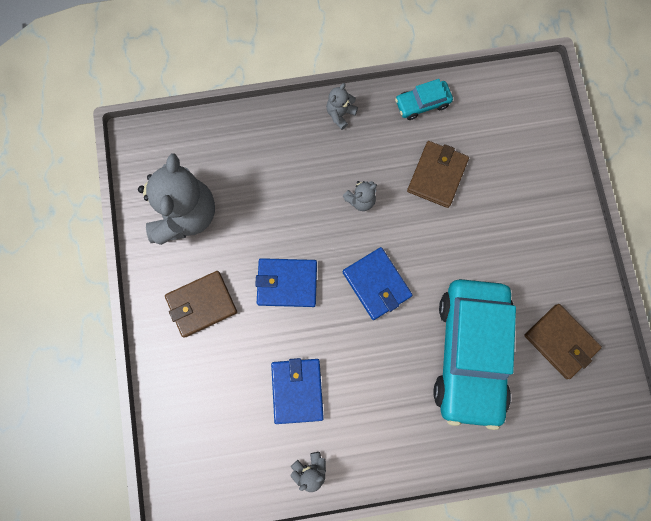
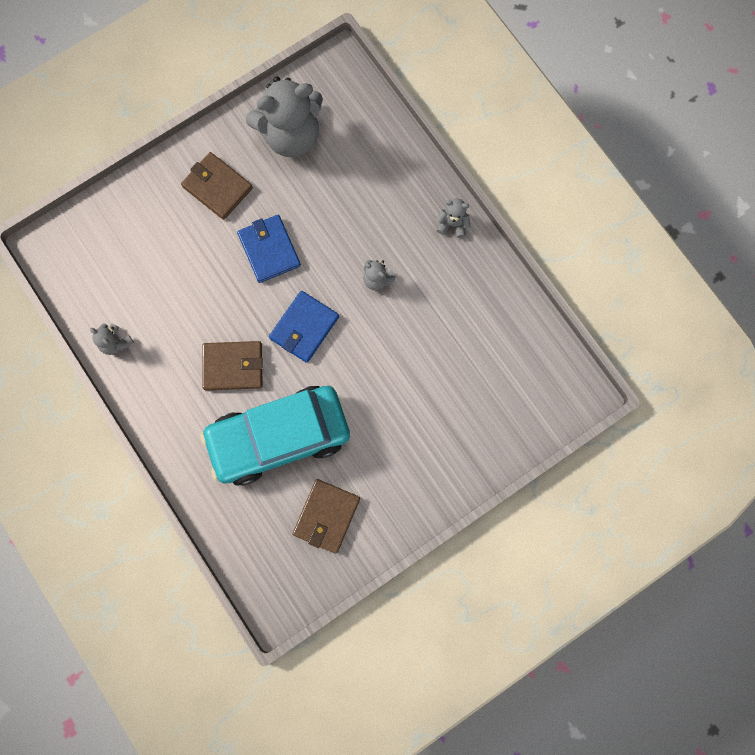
camera: 65 degrees right, 0 degrees up
blue wallet [271,358,324,424] -> none
turquoise car [395,79,453,120] -> none
brown wallet [407,141,469,208] -> brown wallet moved to [202,341,263,390]

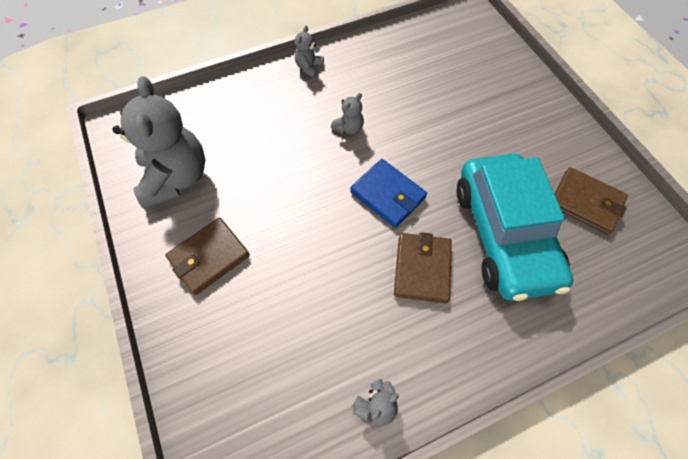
camera: 80 degrees left, 15 degrees down
blue wallet [237,215,301,283] -> none

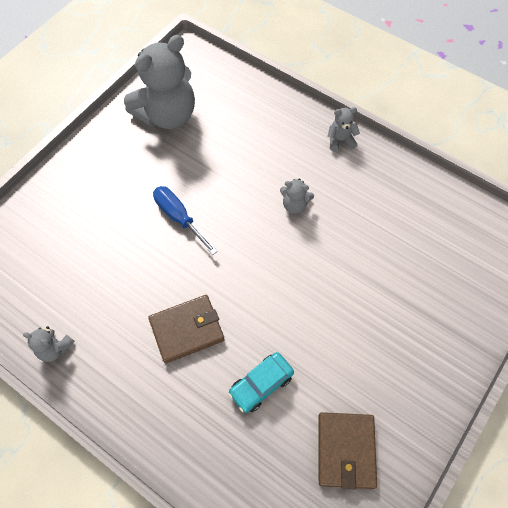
camera: 60 degrees right, 0 degrees up
brown wallet [165,218,250,295] -> none
blue wallet [350,159,427,228] -> none
turquoise car [457,154,573,301] -> turquoise car [228,352,294,413], size x0.43
none -> blue screwdriver [153,186,218,255]

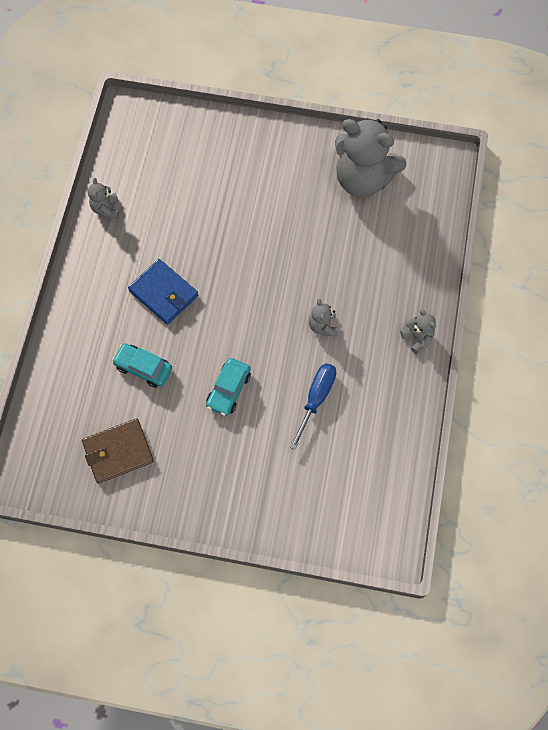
camera: 65 degrees right, 5 degrees up
brown wallet [148,295,225,364] -> blue wallet [128,259,198,325]
blue screwdriver [153,186,218,255] -> blue screwdriver moved to [290,363,336,450]
none -> turquoise car [206,358,251,416]

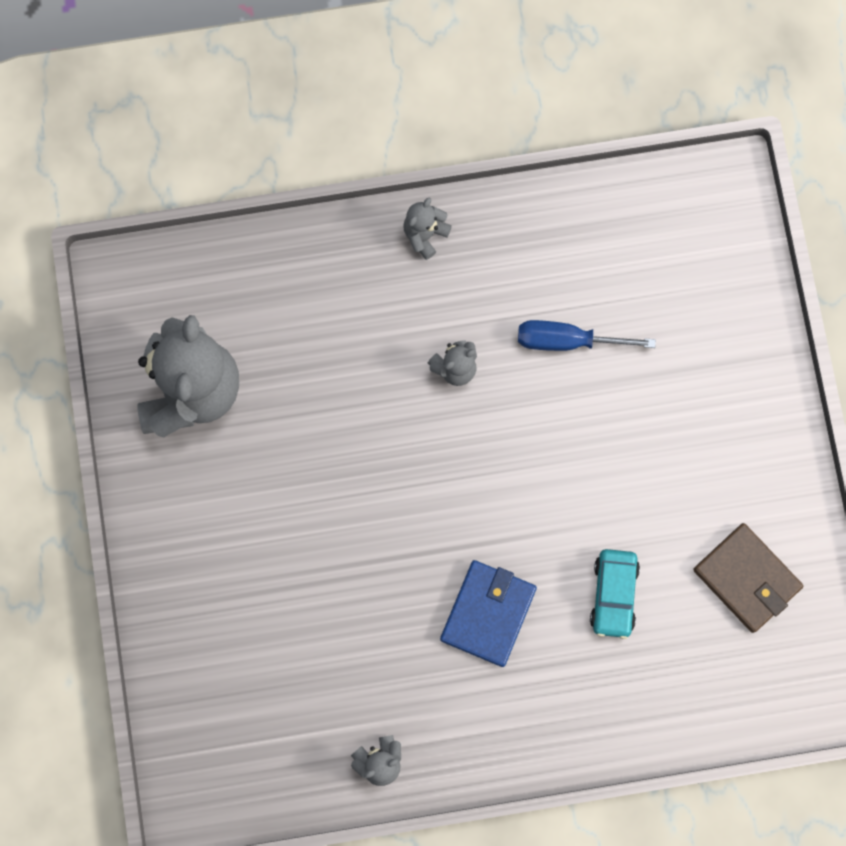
camera: 110 degrees left, 10 degrees up
turquoise car [206,358,251,416] -> none

